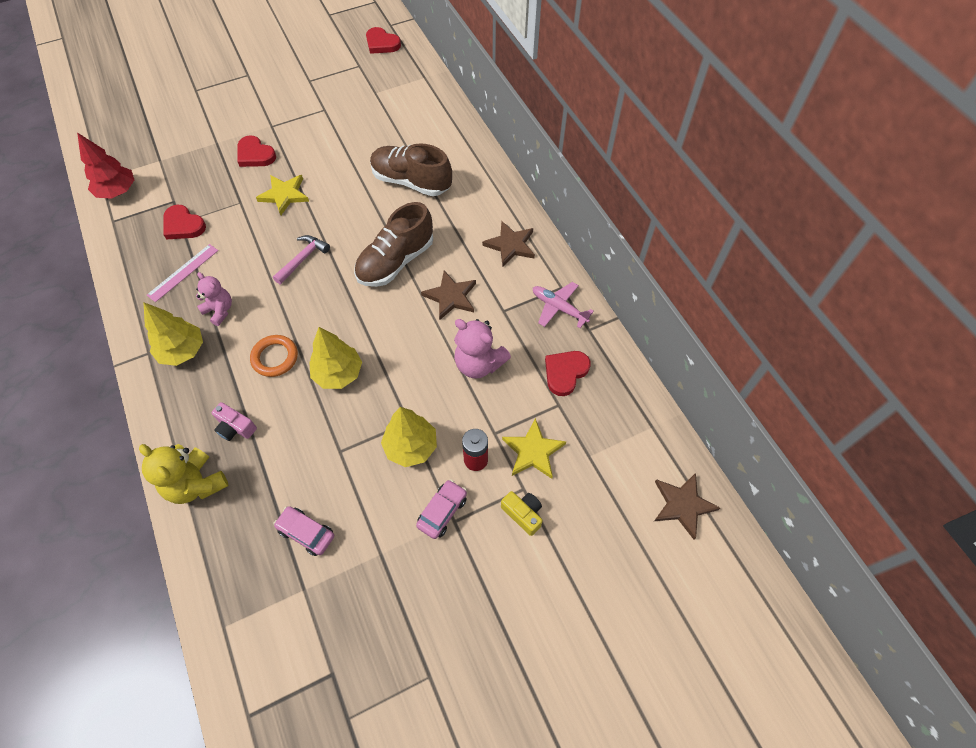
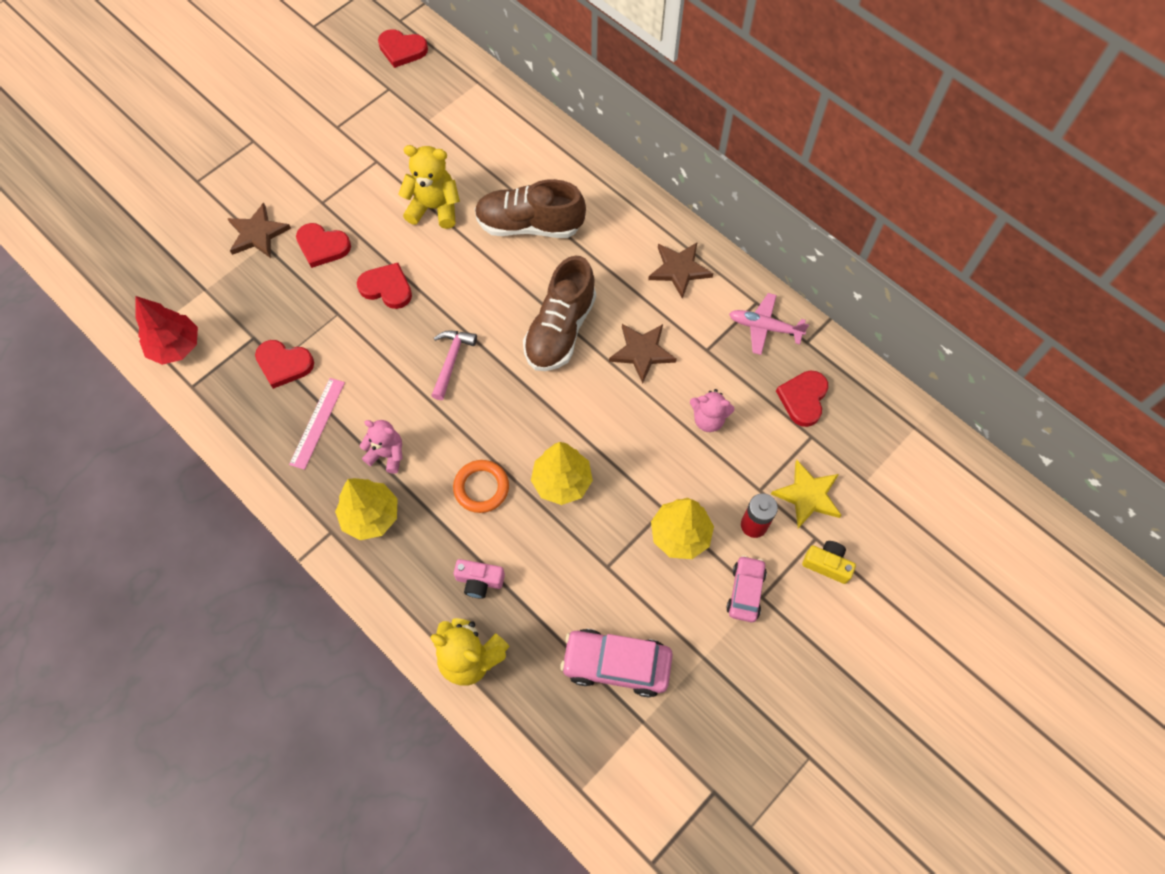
camera: 20 degrees left, 5 degrees up
yellow star [256,175,309,215] -> red heart [357,263,412,309]
pink car [273,506,334,556] -> pink car [561,629,673,697], size x1.61
pink teddy bear [454,319,511,379] -> pink teddy bear [690,389,735,432], size x0.66
brown star [654,473,720,539] -> brown star moved to [227,203,291,258]
none -> yellow teddy bear [398,145,460,229]

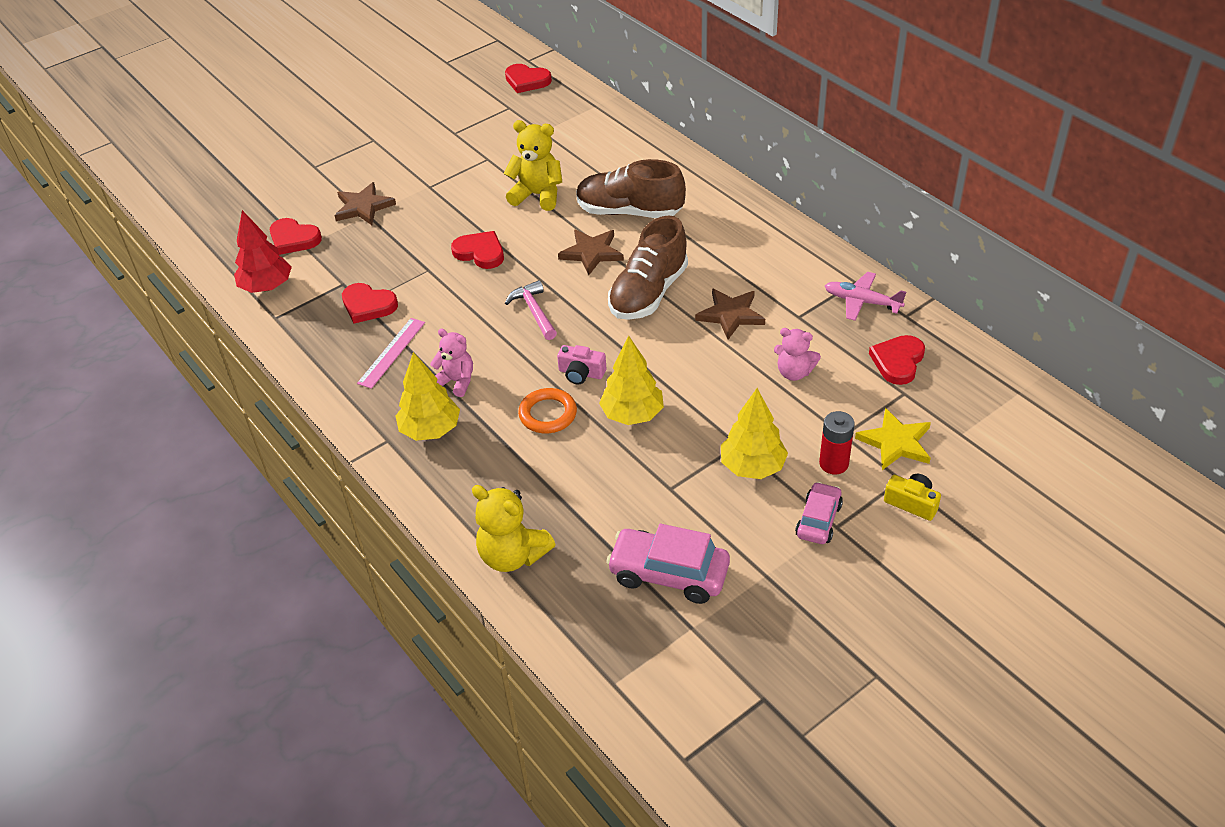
camera: 10 degrees right, 20 degrees down
red heart [296,223,351,268] -> red heart moved to [270,218,322,255]
pink hammer [431,330,477,400] -> pink hammer turned 45 degrees counterclockwise [505,280,557,340]
pink camera [454,559,505,599] -> pink camera moved to [557,345,606,385]
brown star [648,243,713,299] -> brown star moved to [558,229,624,275]

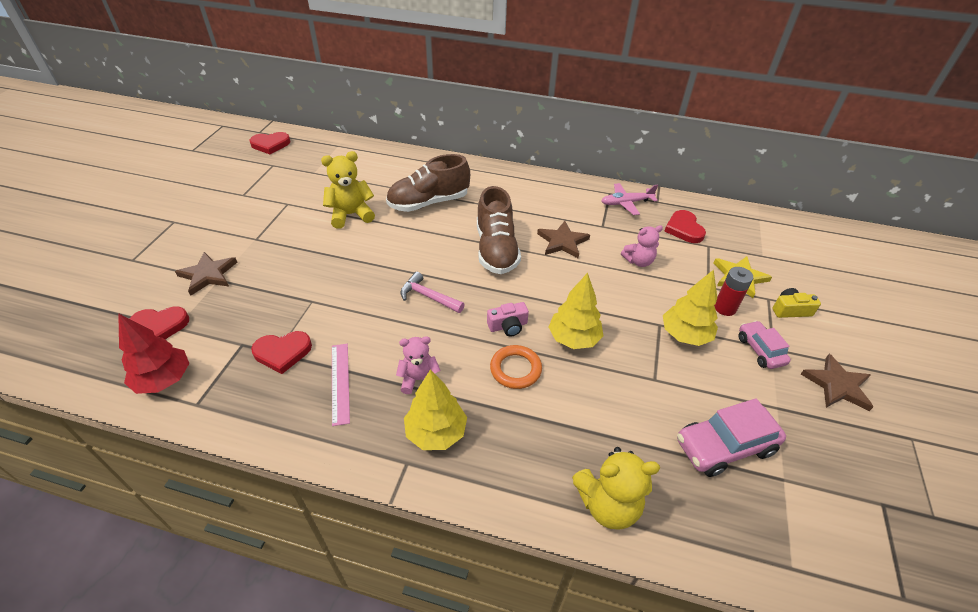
camera: 40 degrees left, 0 degrees up
red heart [451,231,504,269] -> none
brown star [558,229,624,275] -> brown star moved to [801,354,873,411]

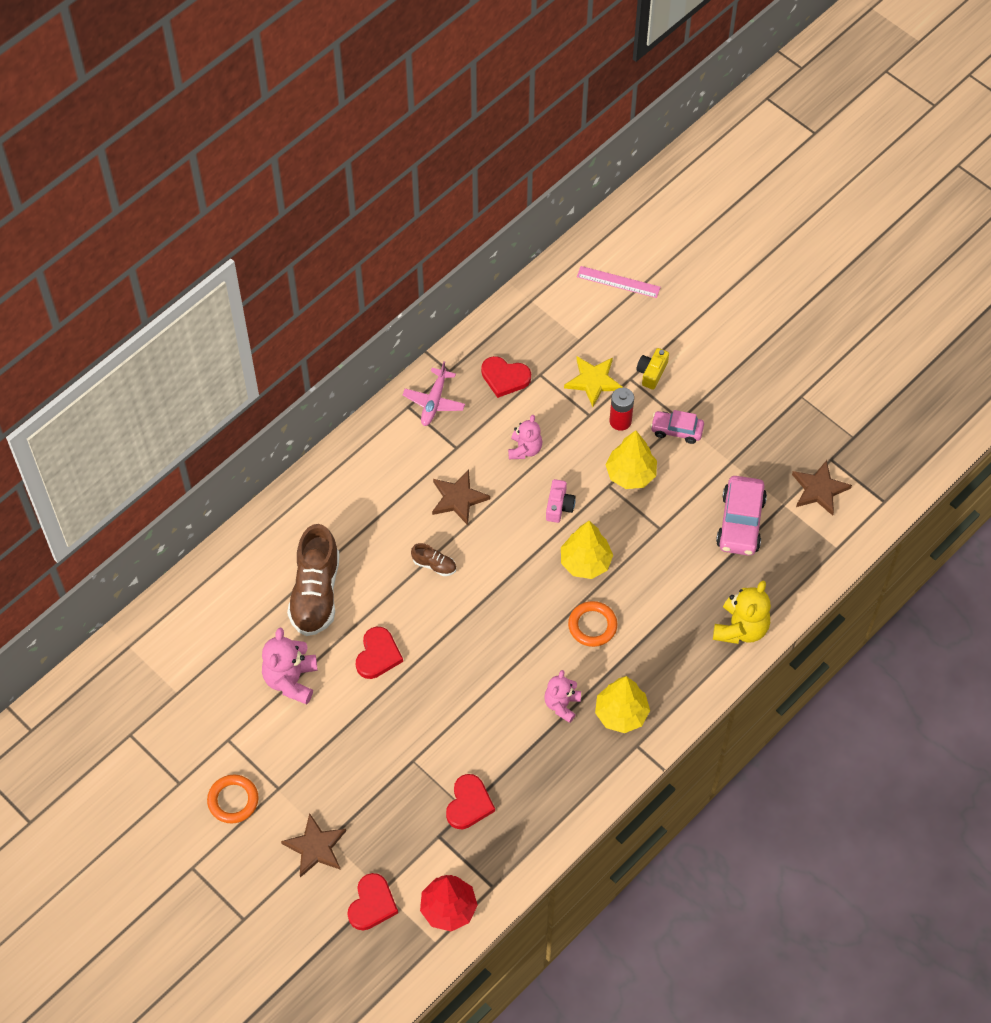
camera: 60 degrees left, 15 degrees up
red heart [249,132,291,154] -> red heart moved to [356,627,403,679]
yellow teddy bear [321,151,375,229] -> pink teddy bear [262,627,318,705]
pink ruler [332,344,350,426] -> pink ruler moved to [577,266,661,298]
pink hammer [400,272,465,313] -> none
brown shoe [477,186,521,274] -> brown shoe [411,543,456,576], size x0.45
pink camera [487,302,529,336] -> pink camera moved to [546,479,576,523]
brown star [801,354,873,411] -> brown star moved to [792,460,852,516]
none -> orange ring [207,774,259,823]

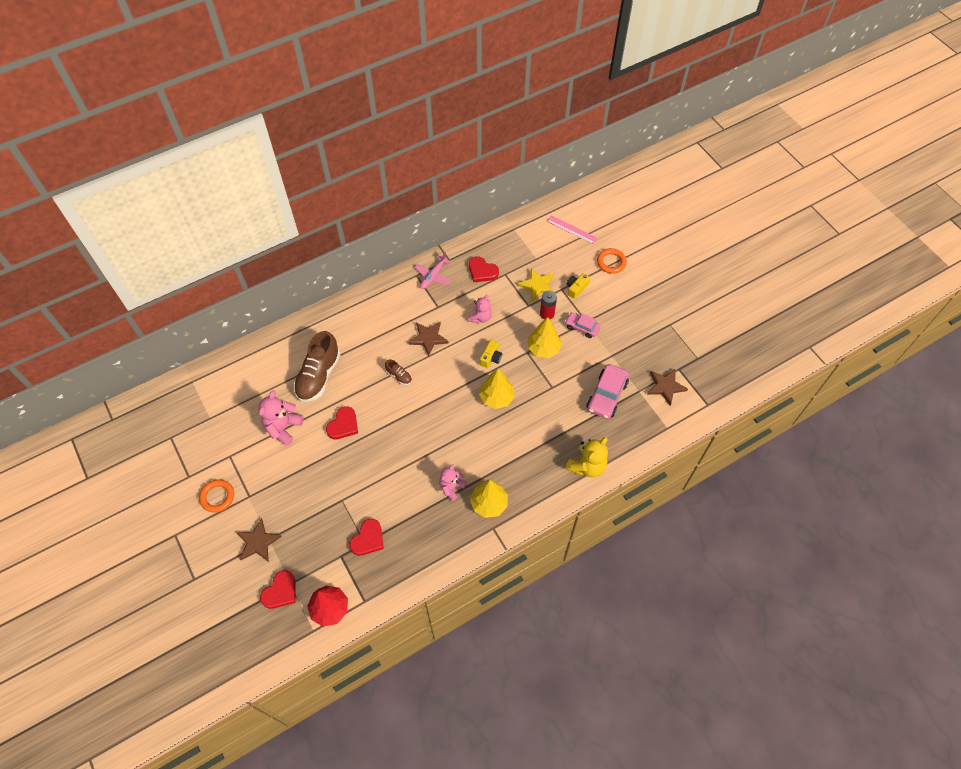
camera: 15 degrees right, 0 degrees up
pink camera [546,479,576,523] -> yellow camera [480,340,502,368]
orange ring [568,601,617,647] -> orange ring moved to [597,248,627,274]

